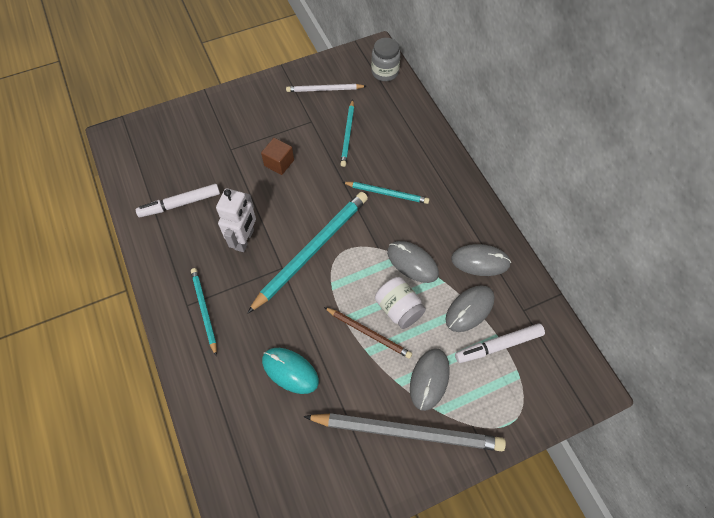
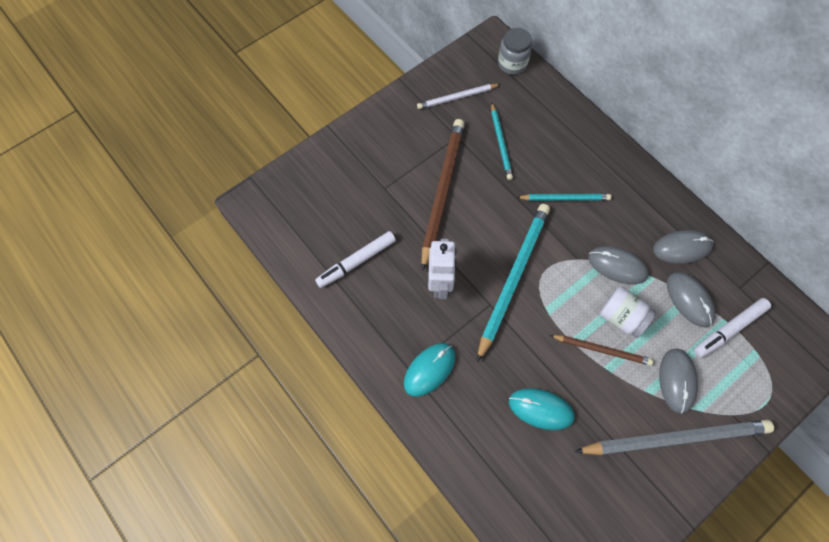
camera: 15 degrees left, 5 degrees up
turquoise pencil [191,268,217,356] -> turquoise mouse [404,343,456,397]
brown cube [261,138,294,175] -> brown pencil [421,119,465,271]
grey mouse [446,285,495,332] -> grey mouse turned 60 degrees counterclockwise [667,272,715,328]

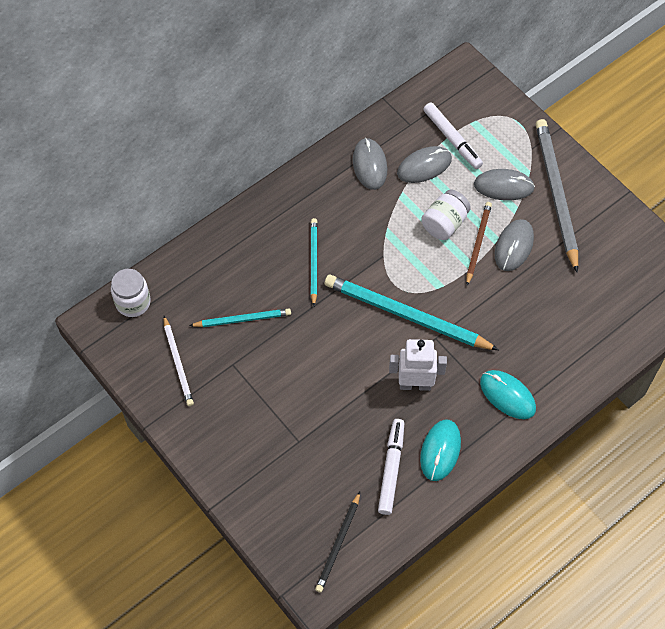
camera: 90 degrees left, 5 degrees down
white marker [315,231,396,288] -> white marker turned 135 degrees counterclockwise [378,419,404,515]
brown pencil [421,119,465,271] -> none
grey jar [498,28,532,75] -> white jar [111,269,151,317]
turquoise mouse [509,388,574,430] -> turquoise mouse moved to [420,419,461,481]
grey mouse [588,246,649,284] -> grey mouse moved to [495,219,534,271]
none -> black pencil [315,492,360,593]

